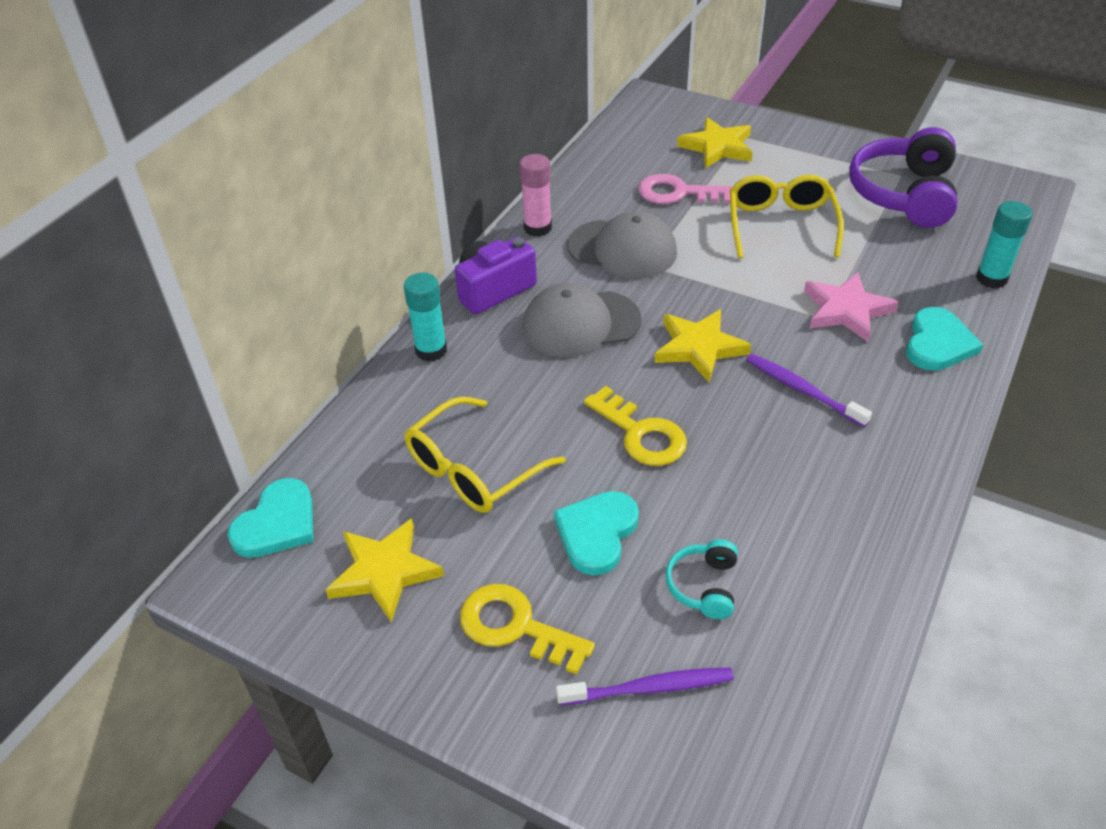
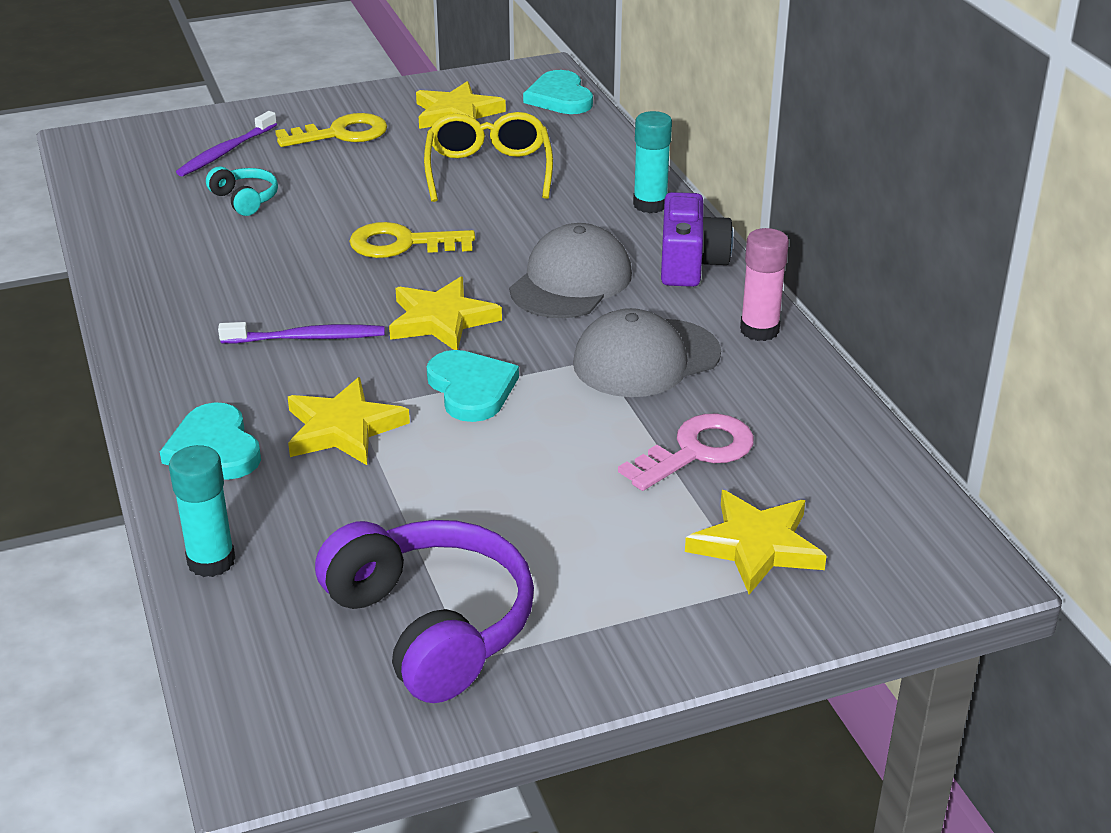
camera: 130 degrees right, 10 degrees down
turquoise heart [554,491,639,576] -> turquoise heart moved to [426,350,519,422]
yellow glasses [730,175,844,258] -> none
pink star [804,272,898,342] -> yellow star [288,377,410,465]

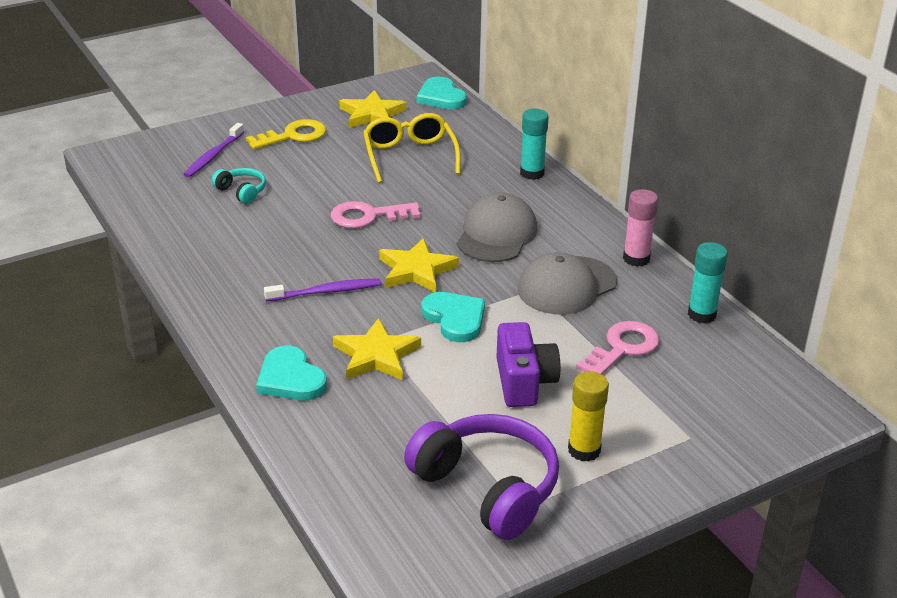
camera: 10 degrees left, 0 degrees up
turquoise glue stick [169,445,235,577] -> turquoise glue stick moved to [688,242,728,323]
yellow key [349,222,475,258] -> pink key [331,201,420,228]
purple camera [661,192,733,287] -> purple camera moved to [496,322,561,407]
yellow star [685,490,827,594] -> none
none -> yellow glue stick [568,371,609,462]

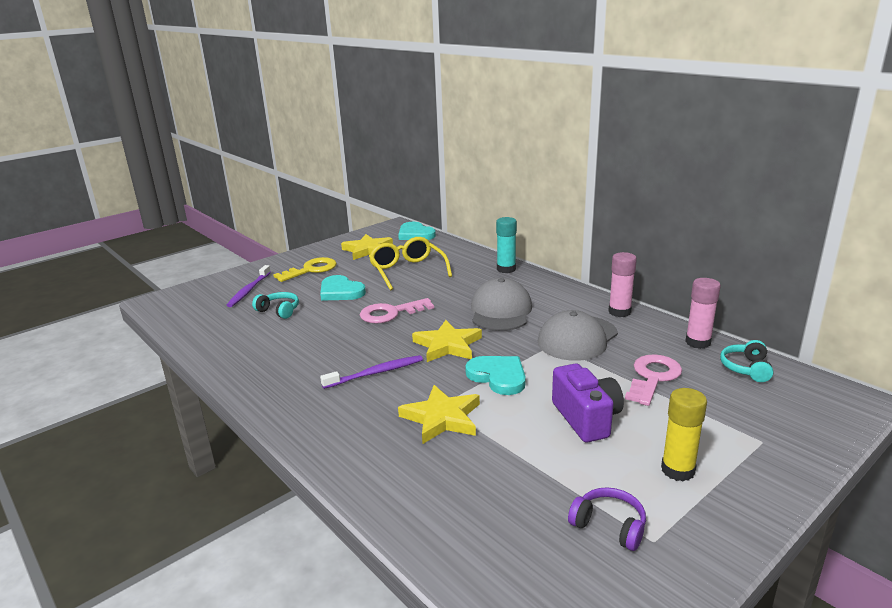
camera: 10 degrees left, 10 degrees down
turquoise heart [256,345,327,400] -> turquoise heart moved to [320,275,366,301]
purple headphones [404,414,559,540] -> purple headphones [568,487,646,551], size x0.48
turquoise glue stick [688,242,728,323] -> pink glue stick [685,278,721,349]
none -> turquoise headphones [720,340,774,382]

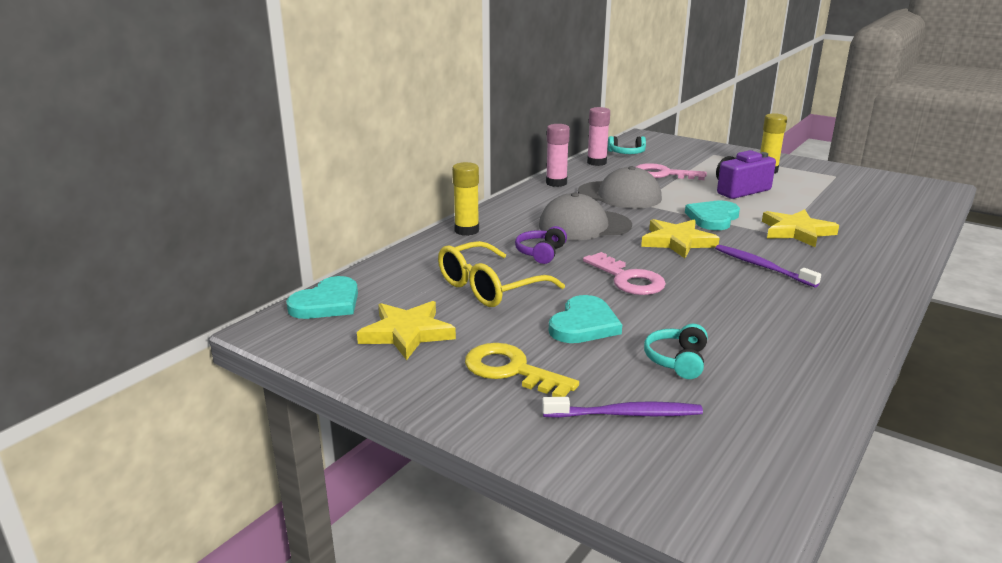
camera: 105 degrees left, 0 degrees up
turquoise glue stick [496,217,517,273] -> yellow glue stick [452,162,479,236]
purple headphones [568,487,646,551] -> purple headphones moved to [515,226,567,264]

